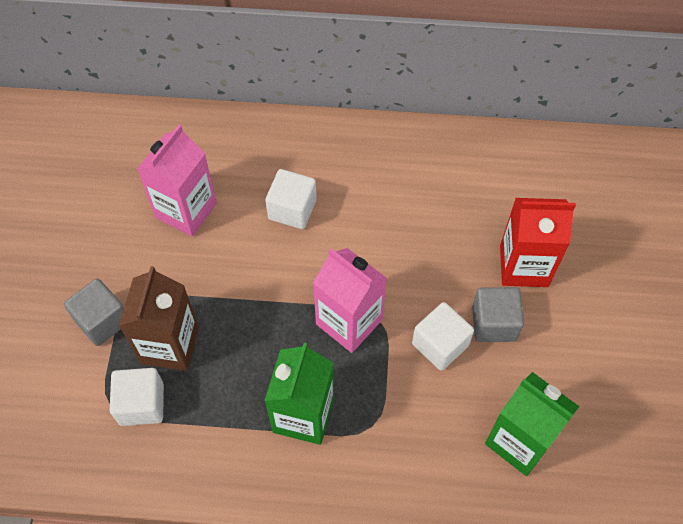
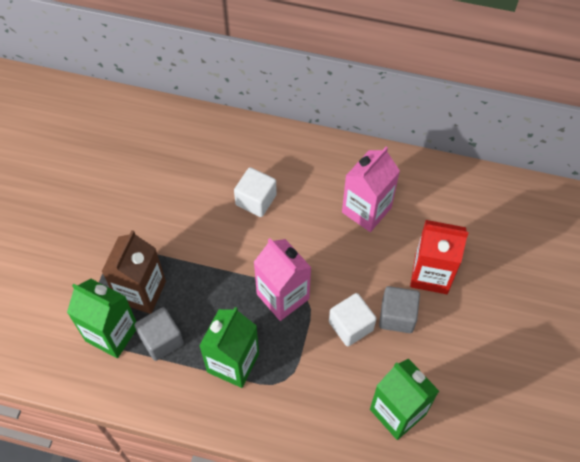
camera: 10 degrees right, 0 degrees up
grey cube [64,278,124,346] -> grey cube moved to [134,307,184,361]
white cube [110,368,164,426] -> green carton [67,279,136,358]
pink carton [137,125,217,237] -> pink carton moved to [342,147,400,232]

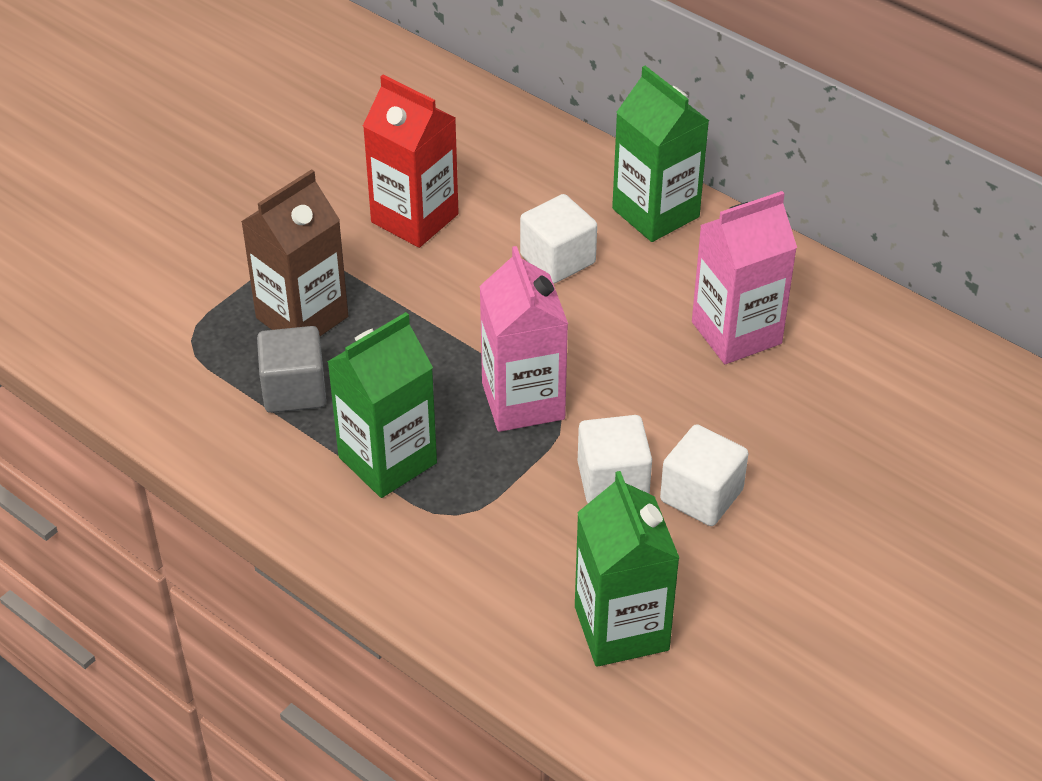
camera: 25 degrees right, 15 degrees down
green carton [67,279,136,358] -> green carton moved to [612,66,709,242]
grey cube [379,286,420,333] -> white cube [660,424,749,526]
red carton [410,220,469,294] -> red carton moved to [363,75,459,248]

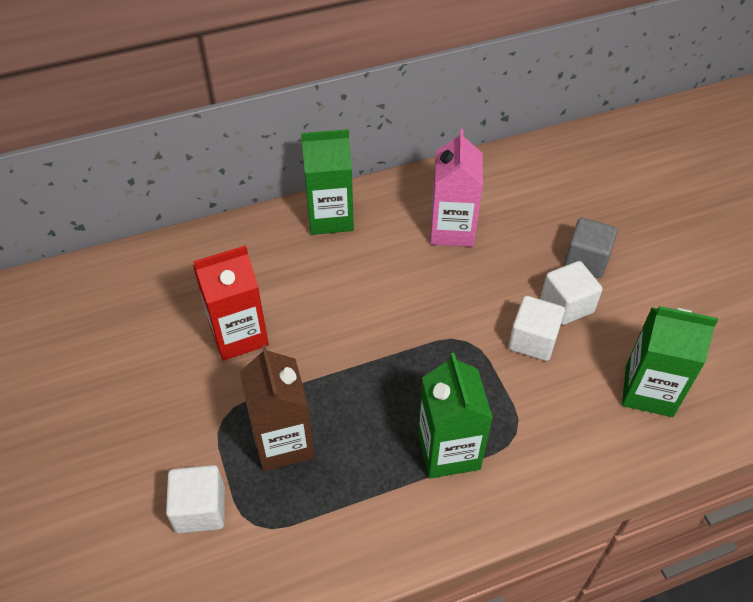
camera: 60 degrees left, 5 degrees up
grey cube [257,326,326,413] -> grey cube moved to [564,218,618,278]
pink carton [479,246,568,432] -> none
white cube [520,194,597,284] -> white cube moved to [166,465,225,533]

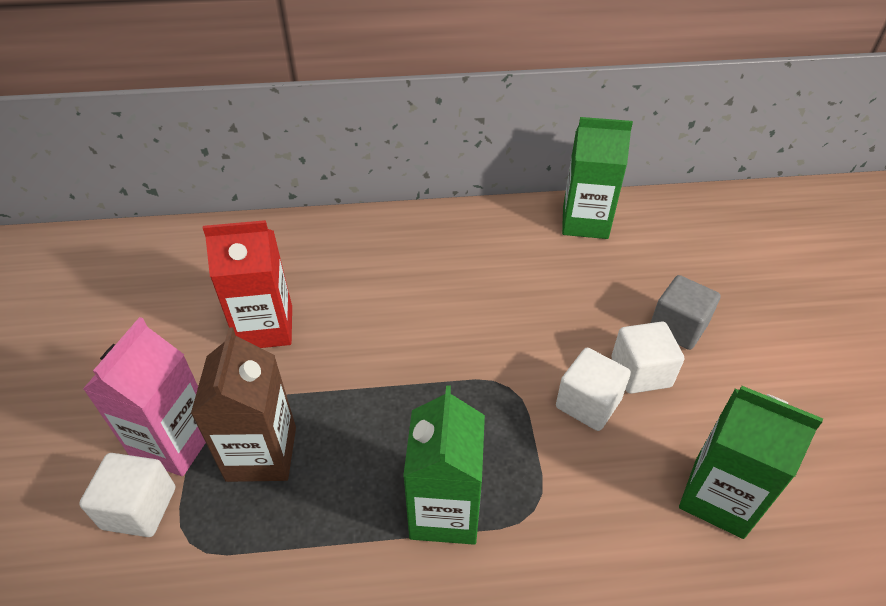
camera: 15 degrees right, 5 degrees down
green carton [301,129,354,235] -> green carton moved to [562,117,633,239]
pink carton [430,129,483,247] -> pink carton moved to [83,317,206,476]

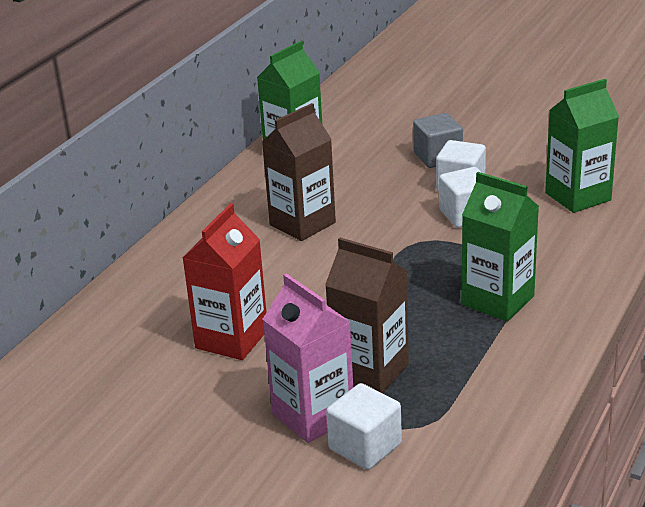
camera: 55 degrees left, 15 degrees down
none -> brown carton [262,103,336,241]

